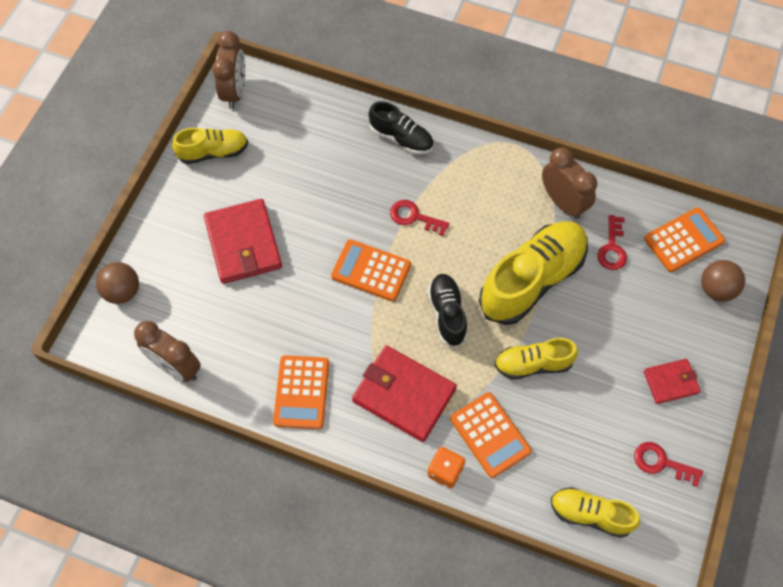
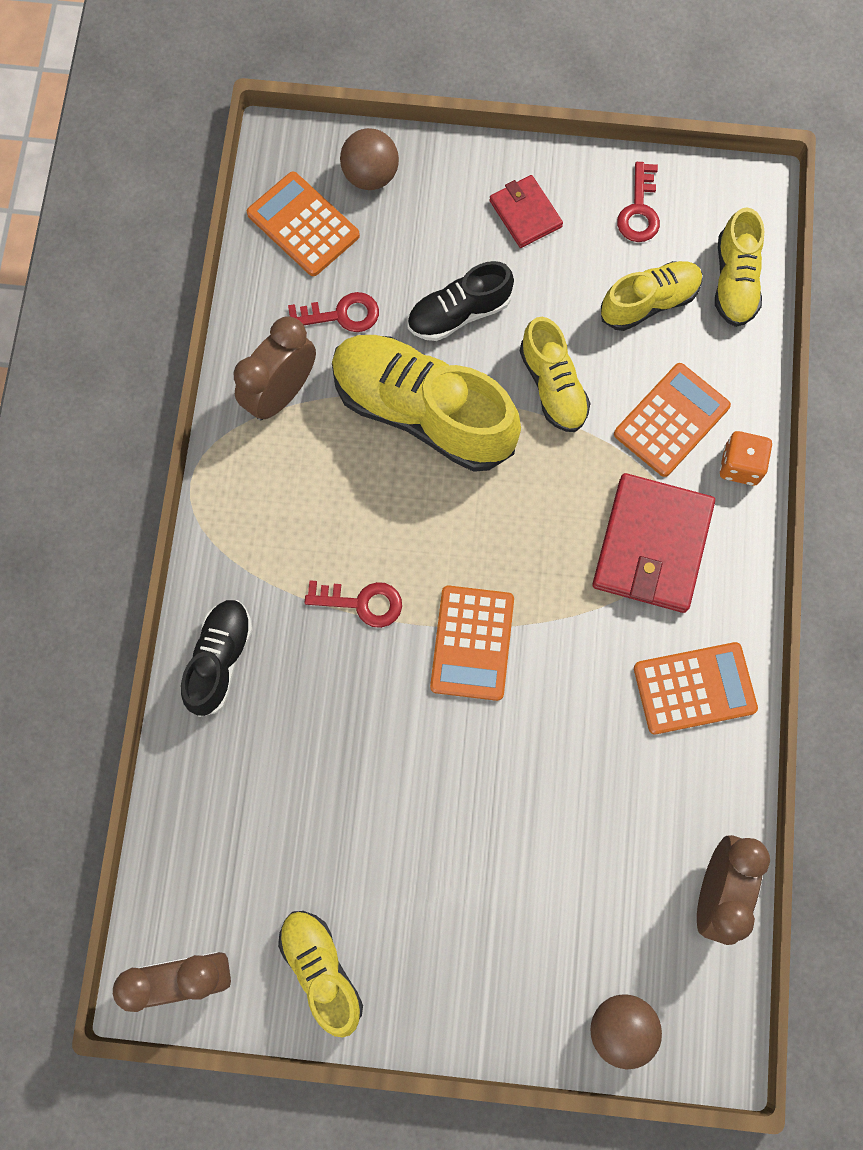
camera: 105 degrees left, 10 degrees up
red wallet [204,199,282,284] -> none
red key [390,200,450,236] -> red key turned 90 degrees counterclockwise [305,580,402,628]
black shoe [428,274,468,347] -> black shoe moved to [408,261,514,341]
none -> yellow shoe [601,261,703,331]

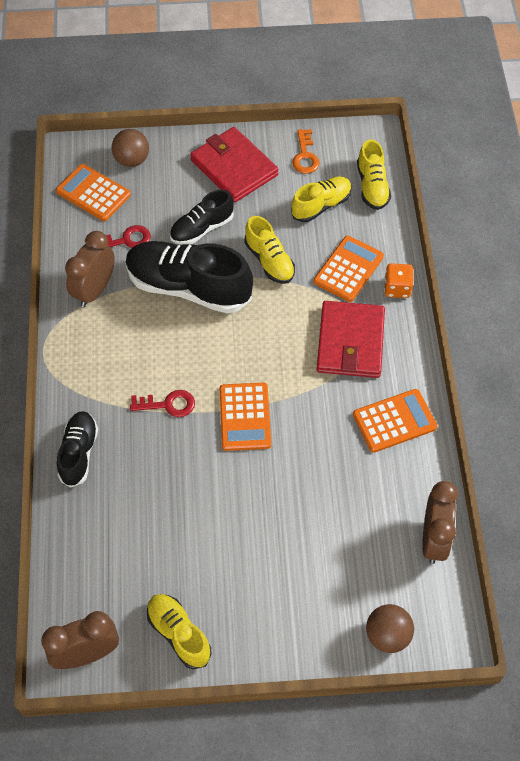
camera: 10 degrees left, 15 degrees down
yellow shoe [332,335,521,472] -> black shoe [125,241,253,314]
red wallet [490,175,563,248] -> red wallet [190,127,279,203], size x1.80
red key [617,162,660,242] -> orange key [292,129,320,174]

